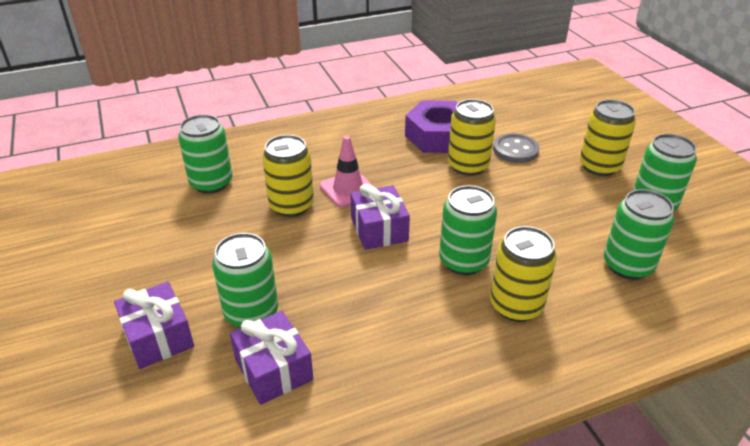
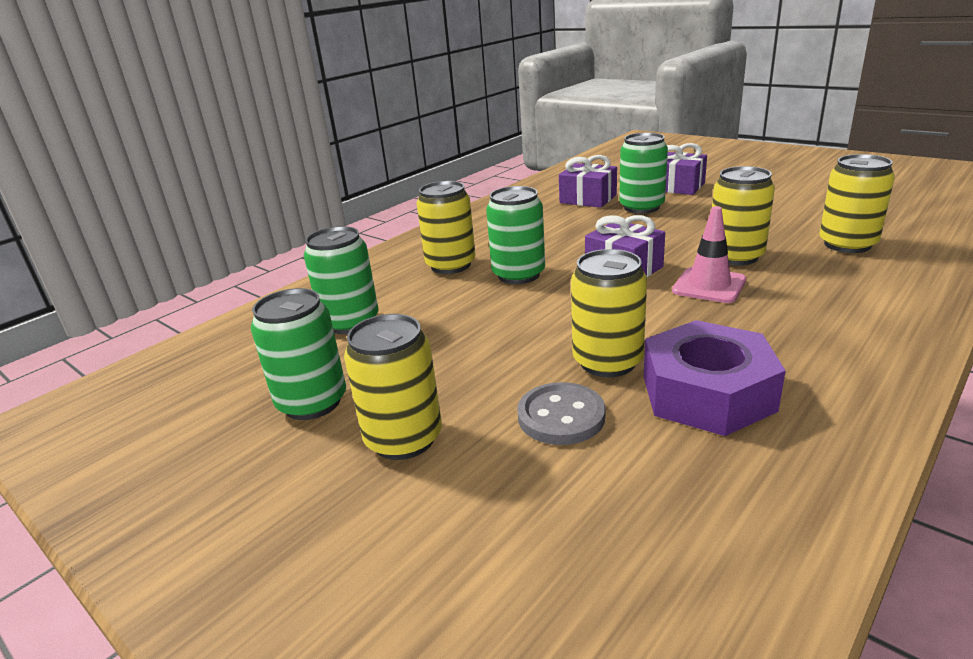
camera: 155 degrees right, 10 degrees down
green can [178,114,232,194] -> yellow can [819,154,895,253]

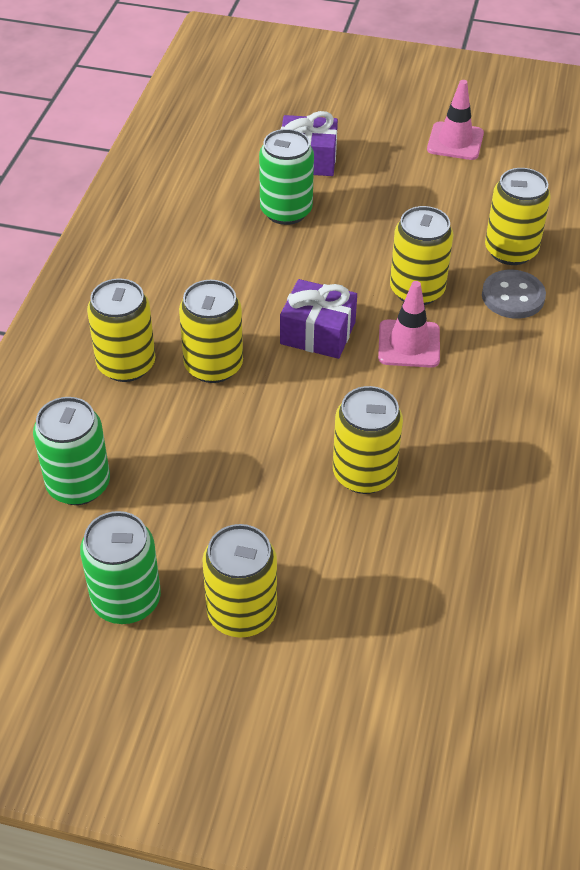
camera: 30 degrees left, 20 degrees up
green can [486,186,545,284] -> yellow can [179,280,243,383]
grey button [517,382,606,445] -> grey button moved to [482,270,546,319]
purple gift [559,155,617,208] -> none
purple nut [644,320,786,436] -> none
none -> pink traffic cone [427,80,484,160]

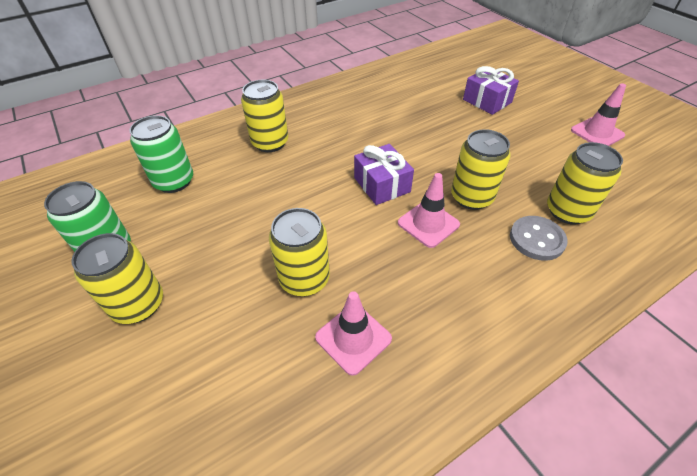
camera: 45 degrees right, 0 degrees up
yellow can [179,280,243,383] -> none
green can [259,129,314,225] -> none
none -> pink traffic cone [315,291,392,376]

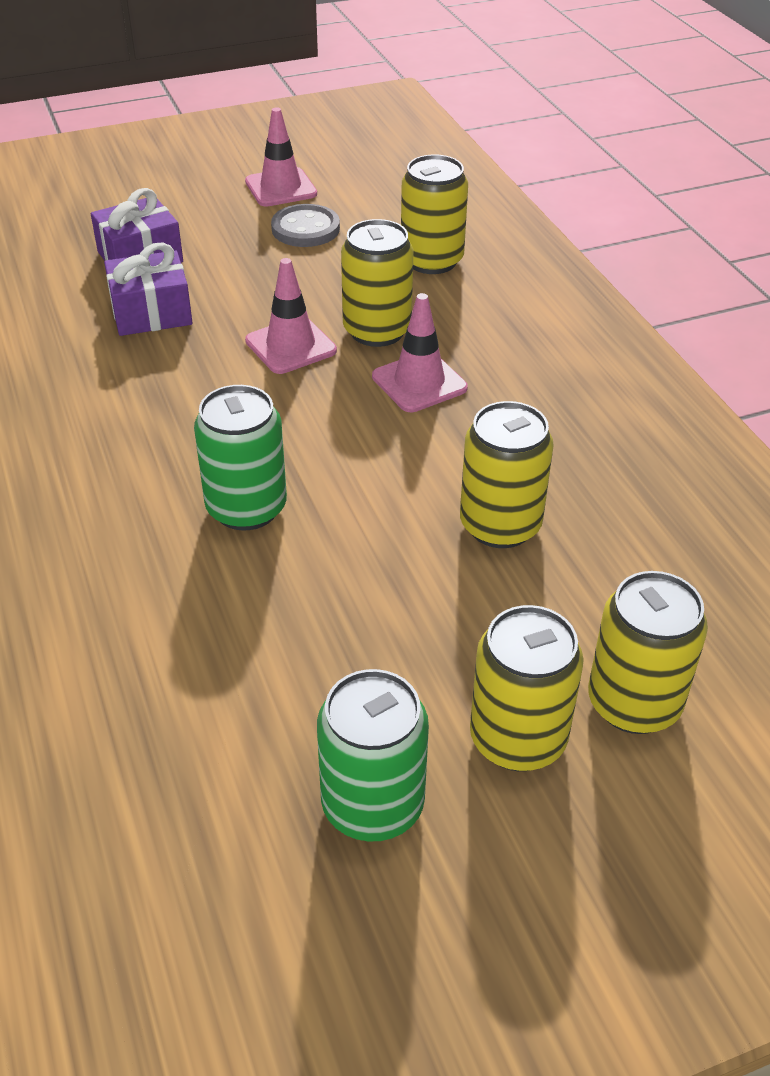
camera: 80 degrees left, 5 degrees down
green can [129,115,193,193] -> green can moved to [194,385,287,530]
yellow can [241,80,288,152] -> yellow can moved to [588,571,708,734]
pink traffic cone [315,291,392,376] -> pink traffic cone moved to [245,258,337,374]
purple gift [354,144,414,205] -> purple gift moved to [104,242,193,336]
grey button [510,216,568,261] -> grey button moved to [271,204,340,247]

